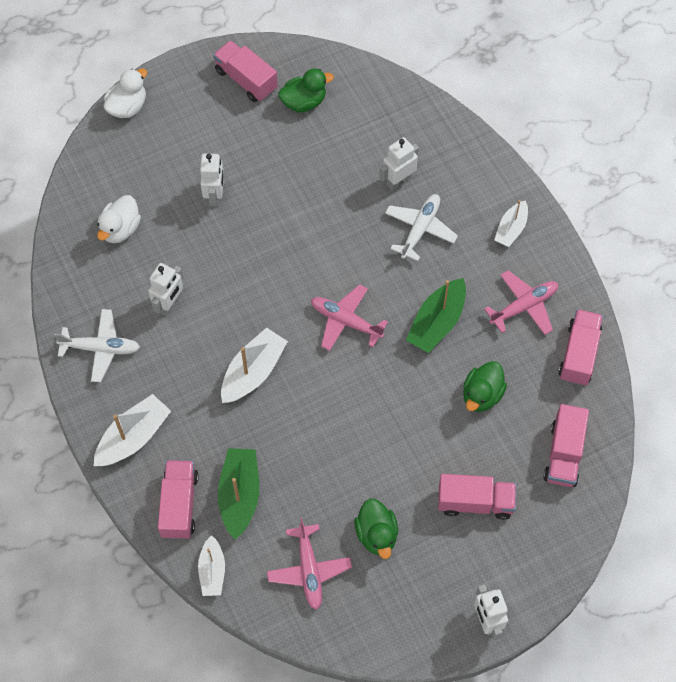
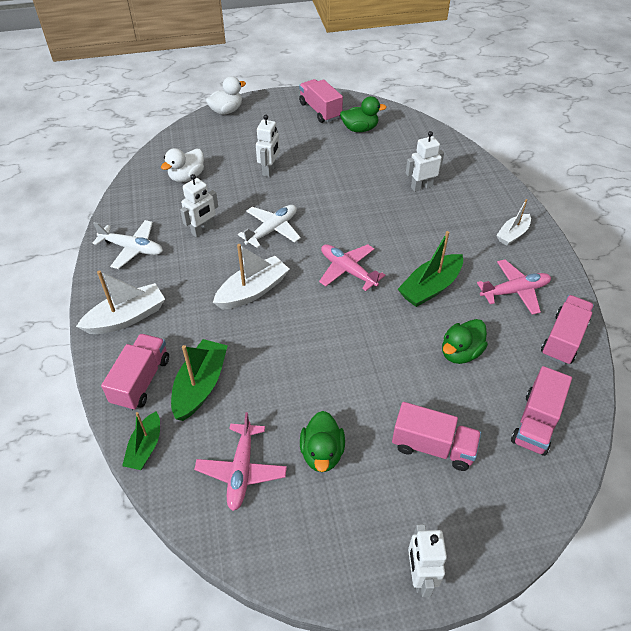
camera: 15 degrees right, 15 degrees down
white boat [198,535,225,596] -> green boat [122,411,160,470]
white plane [385,194,458,261] -> white plane moved to [238,205,301,248]

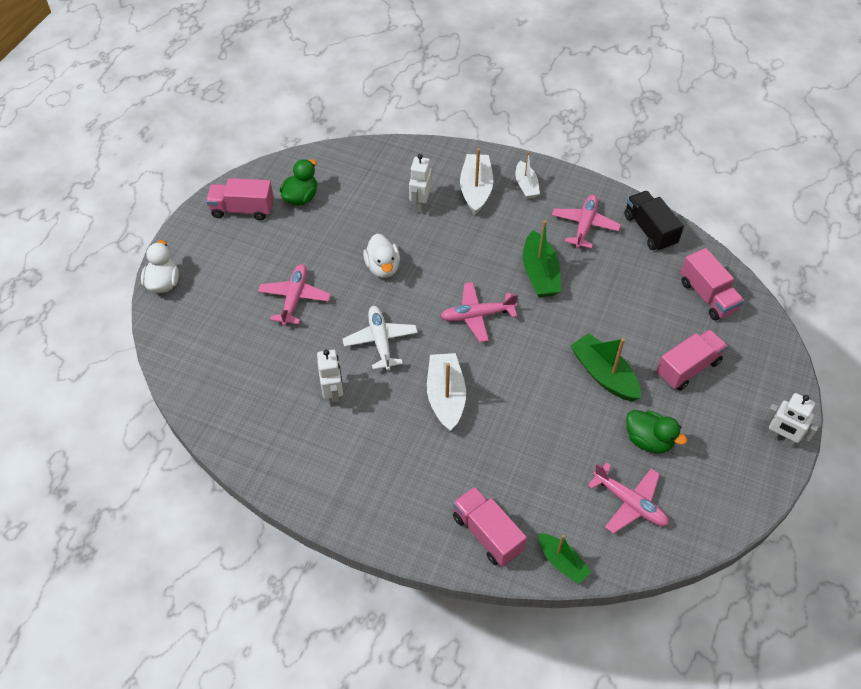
camera: 55 degrees left, 5 degrees up
white boat [76,270,165,334] -> white boat moved to [460,148,493,215]
white plane [93,220,163,269] -> none
white duck [161,148,204,182] -> white duck moved to [363,233,400,278]
green boat [171,339,228,421] -> green boat moved to [570,333,641,401]
white robot [256,115,280,177] -> pink plane [258,264,331,326]
green duck [442,319,488,364] -> none
pink truck [541,295,594,365] -> black truck [624,191,684,251]

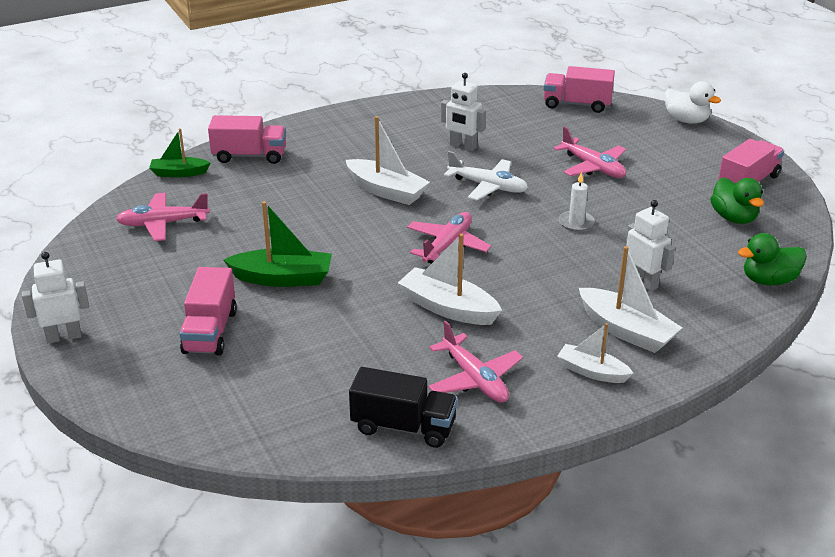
camera: 130 degrees right, 20 degrees down
white duck [363,233,400,278] -> white candle [559,172,595,232]
green boat [523,220,561,297] -> white boat [398,233,502,325]
green duck [626,410,687,453] -> green duck moved to [738,233,807,286]
pink truck [681,248,744,320] -> pink truck moved to [544,66,615,113]

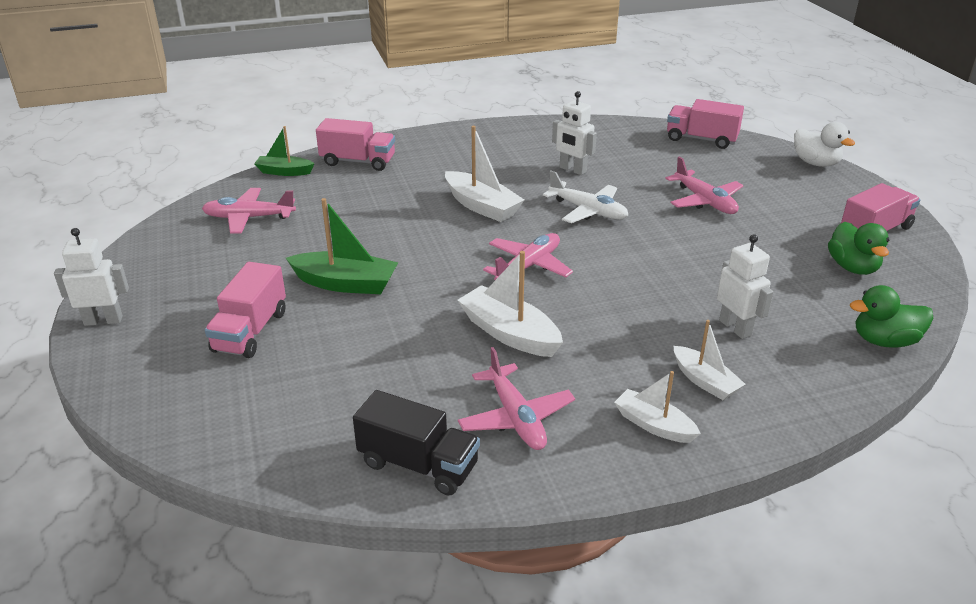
camera: 10 degrees right, 0 degrees up
white candle [559,172,595,232] -> none
white boat [579,246,682,353] -> white boat [674,320,746,400], size x0.64

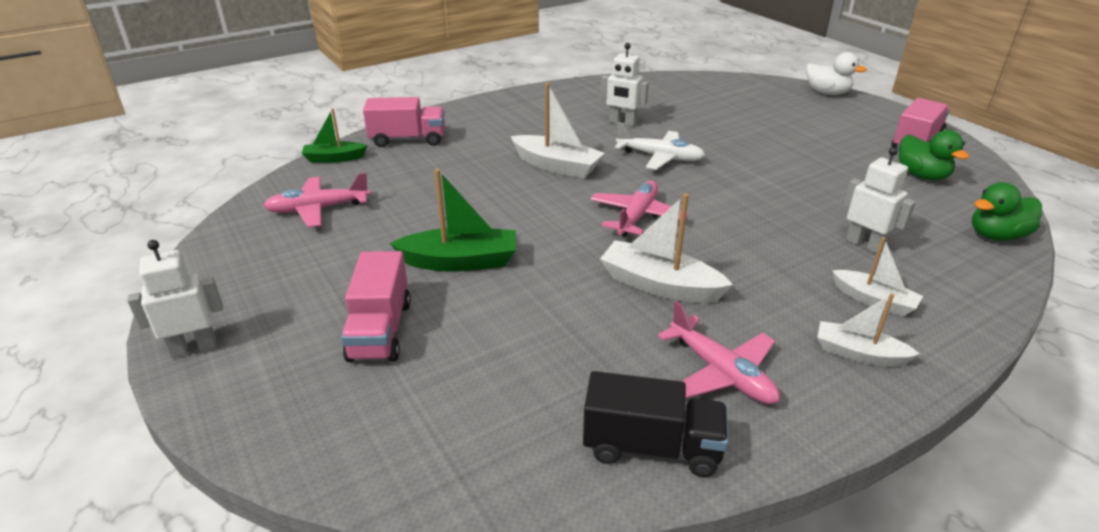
camera: 15 degrees left, 0 degrees up
pink plane [665,156,743,214] -> none
pink truck [667,99,744,149] -> none

